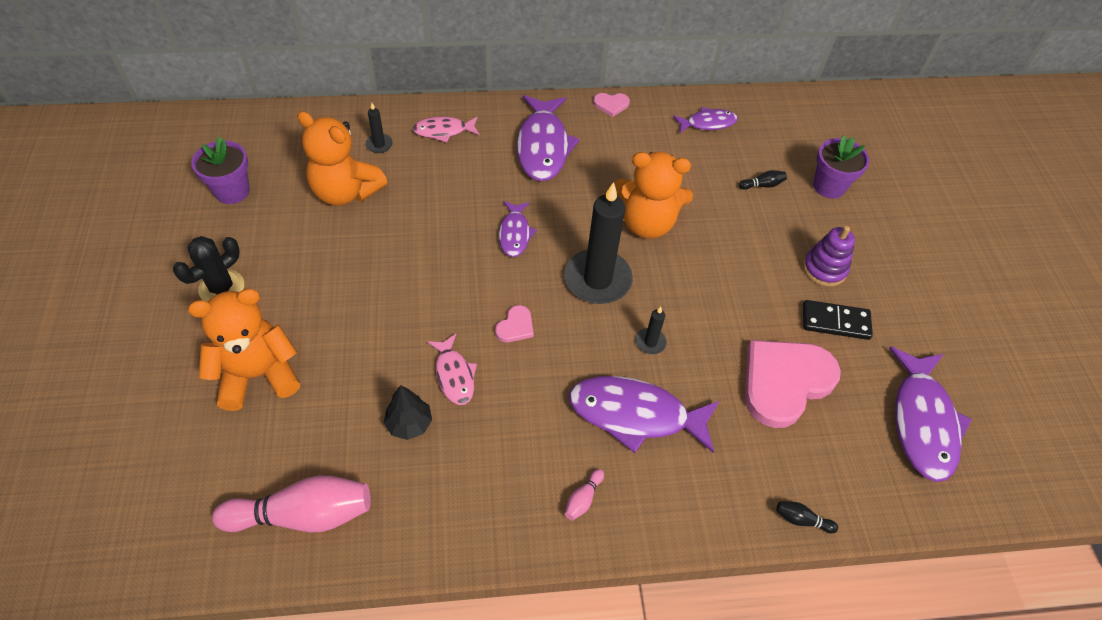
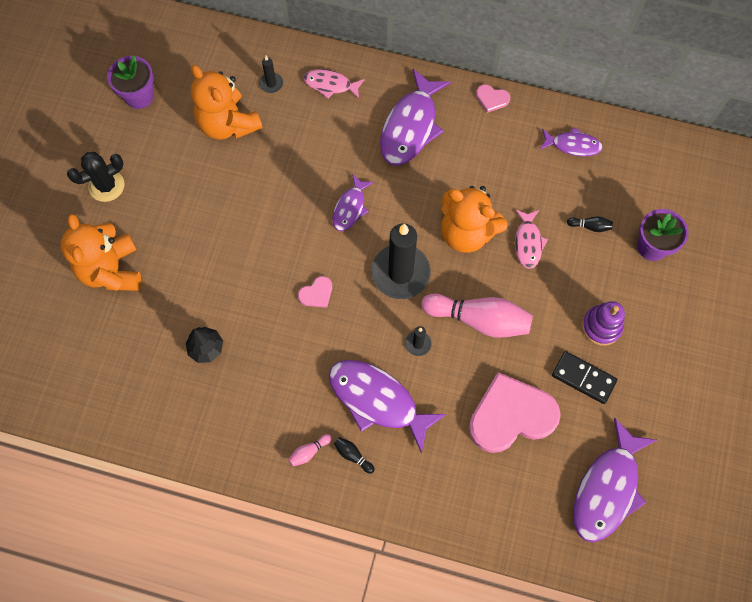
camera: 25 degrees right, 15 degrees up
orange teddy bear [188,289,300,411] -> orange teddy bear turned 105 degrees counterclockwise [61,214,141,291]
pink bowling pin [212,475,371,533] -> pink bowling pin moved to [421,293,533,338]
pink fish [427,334,477,405] -> pink fish moved to [515,210,548,269]
black bowling pin [776,501,838,533] -> black bowling pin moved to [334,437,375,474]

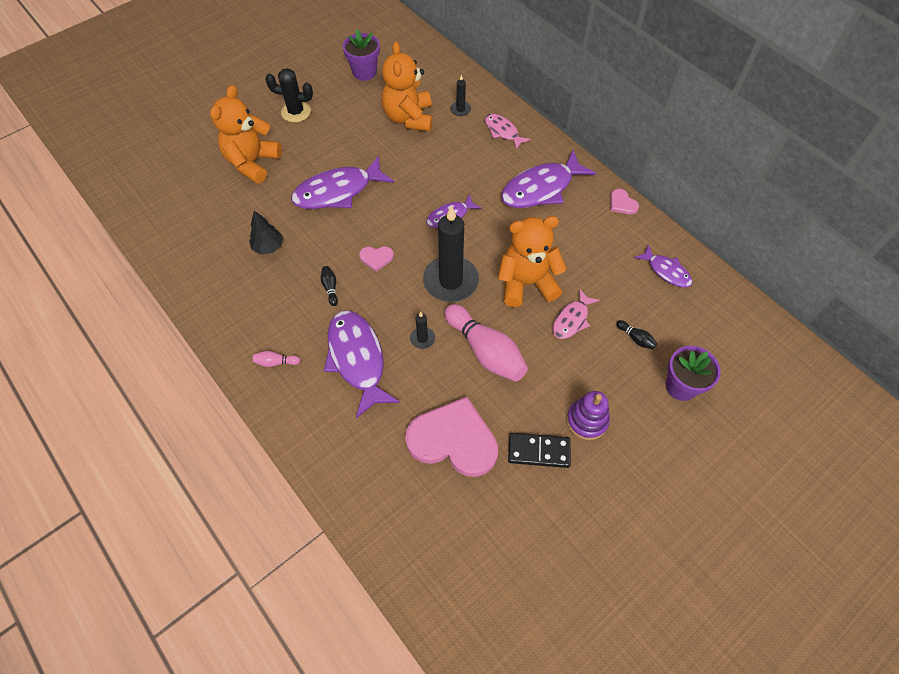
camera: 35 degrees right, 10 degrees down
black bowling pin [334,437,375,474] -> black bowling pin moved to [321,266,338,306]
orange teddy bear [441,186,508,253] -> orange teddy bear turned 105 degrees clockwise [498,216,567,307]
black domino [552,351,617,404] -> black domino turned 60 degrees counterclockwise [508,433,571,468]
purple fish [573,417,657,542] -> purple fish moved to [291,156,394,209]

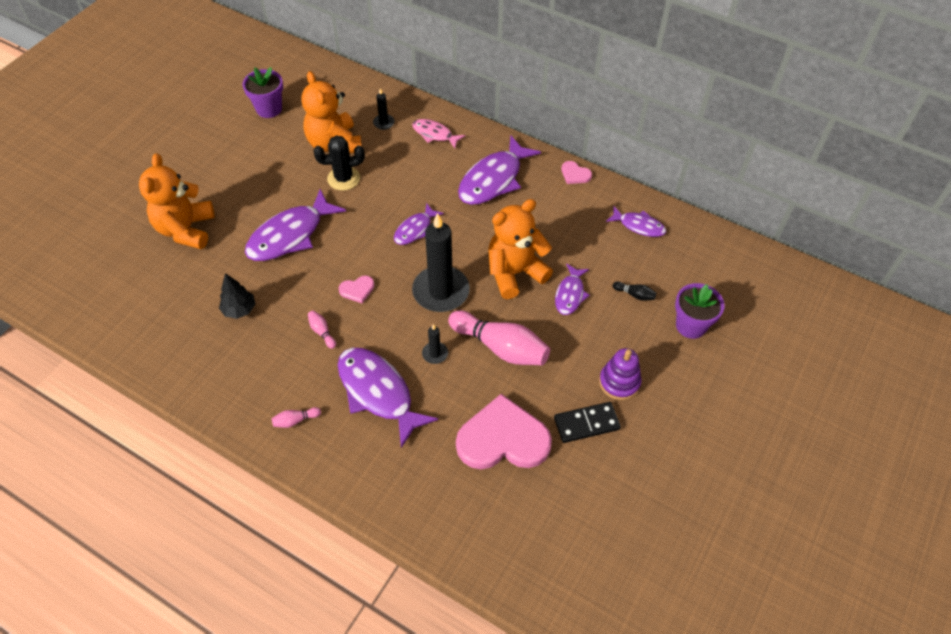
camera: 20 degrees left, 5 degrees down
black cactus [265,68,313,122] -> black cactus moved to [313,136,365,191]
black bowling pin [321,266,338,306] -> pink bowling pin [308,310,336,349]
pink fish [553,289,600,339] -> purple fish [555,264,590,315]

